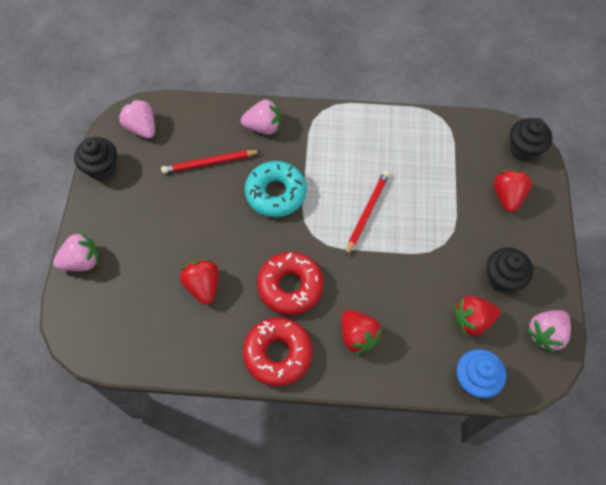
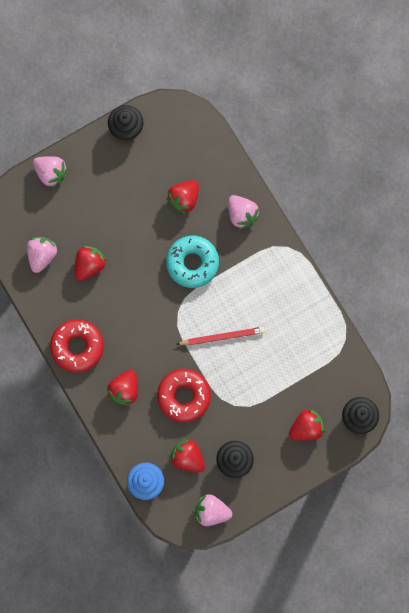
camera: 55 degrees right, 15 degrees up
pink strawberry [118,98,155,139] -> pink strawberry moved to [27,237,57,273]
red pencil [161,150,261,174] -> red strawberry [166,180,199,214]
red donut [257,252,324,315] -> red donut moved to [157,369,211,422]

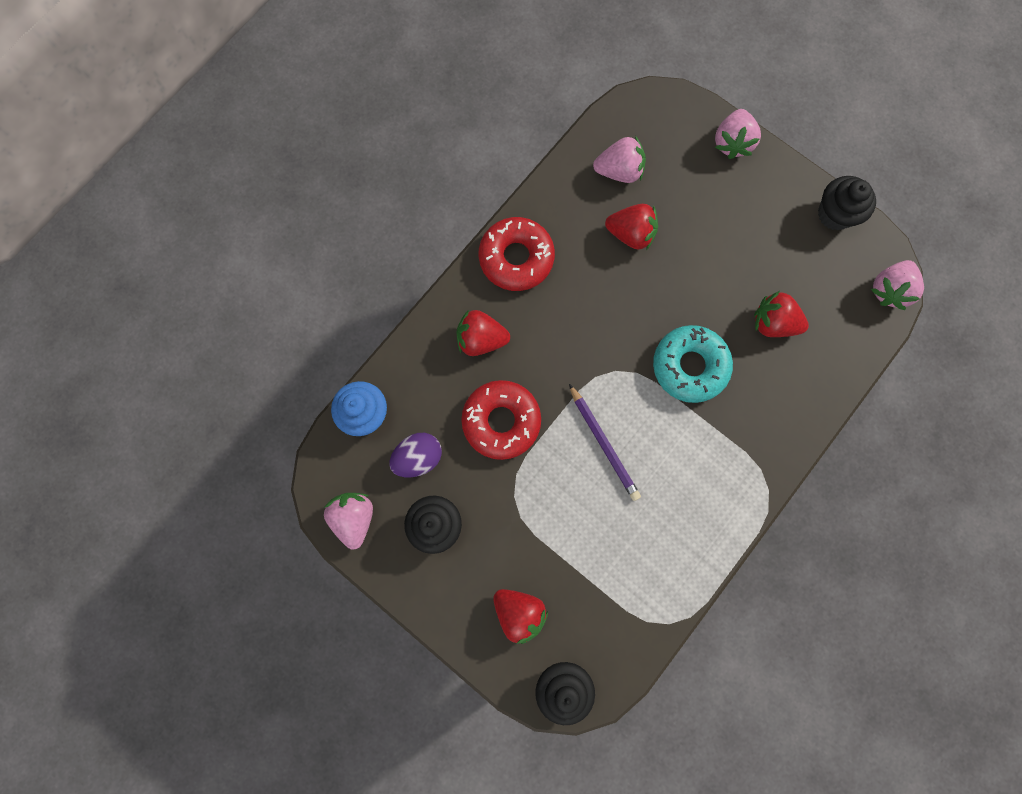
camera: 70 degrees right, 0 degrees up
red strawberry [169,439,205,473] -> purple egg [389,433,442,477]
red pencil [176,327,265,345] -> purple pencil [569,384,641,501]
pink strawberry [228,195,260,230] -> pink strawberry moved to [871,260,924,310]

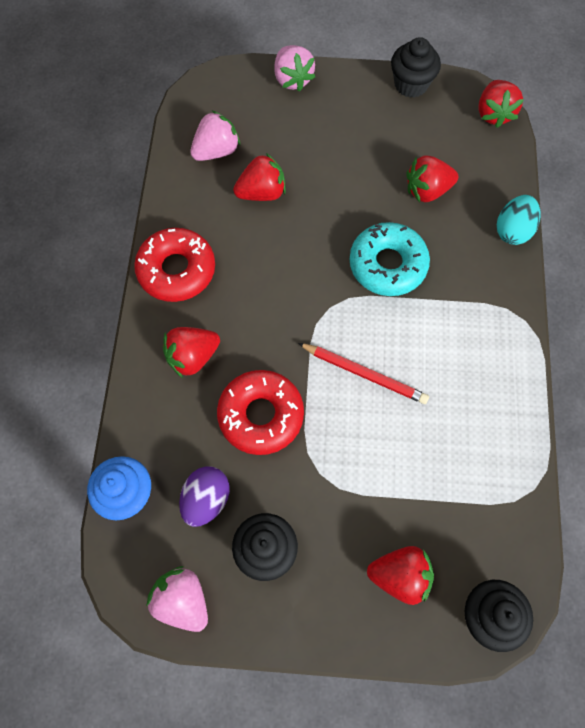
camera: 35 degrees left, 10 degrees down
purple pencil [569,384,641,501] -> red pencil [298,343,429,404]
pink strawberry [871,260,924,310] -> red strawberry [478,80,524,128]
none -> turquoise egg [497,195,540,245]

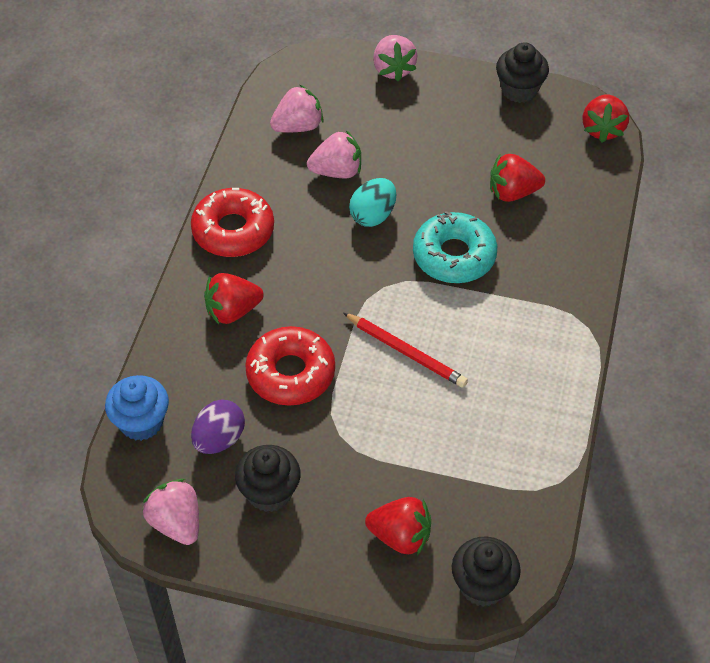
camera: 10 degrees right, 15 degrees down
red strawberry [233,153,286,201] -> pink strawberry [307,130,361,179]
turquoise egg [497,195,540,245] -> turquoise egg moved to [349,178,396,227]

